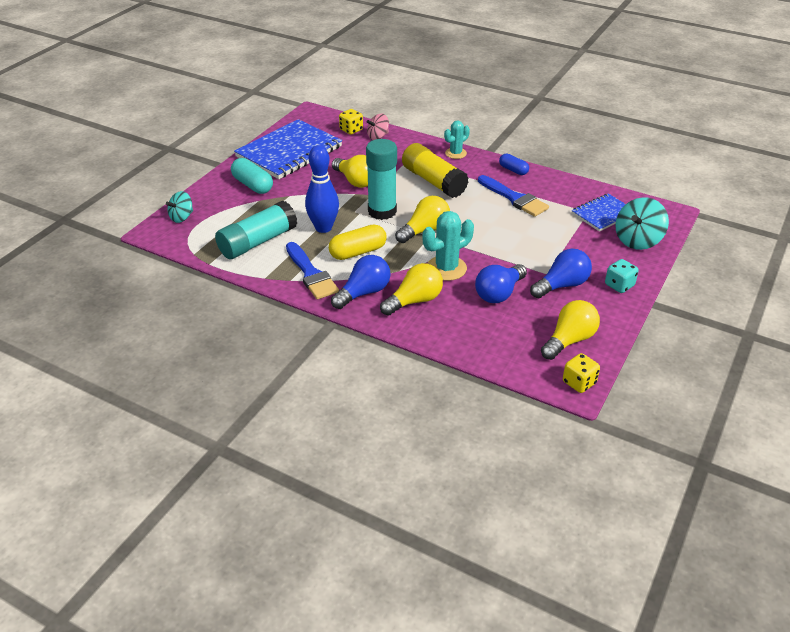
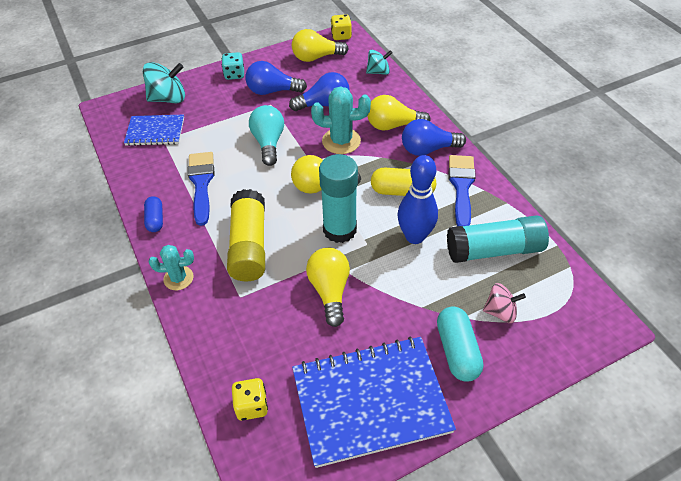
camera: 145 degrees left, 10 degrees up
turquoise spinning top [166,191,193,223] -> turquoise spinning top moved to [366,50,392,75]
pink spinning top [367,114,389,140] -> pink spinning top moved to [483,283,526,323]
none -> turquoise light bulb [249,105,284,166]

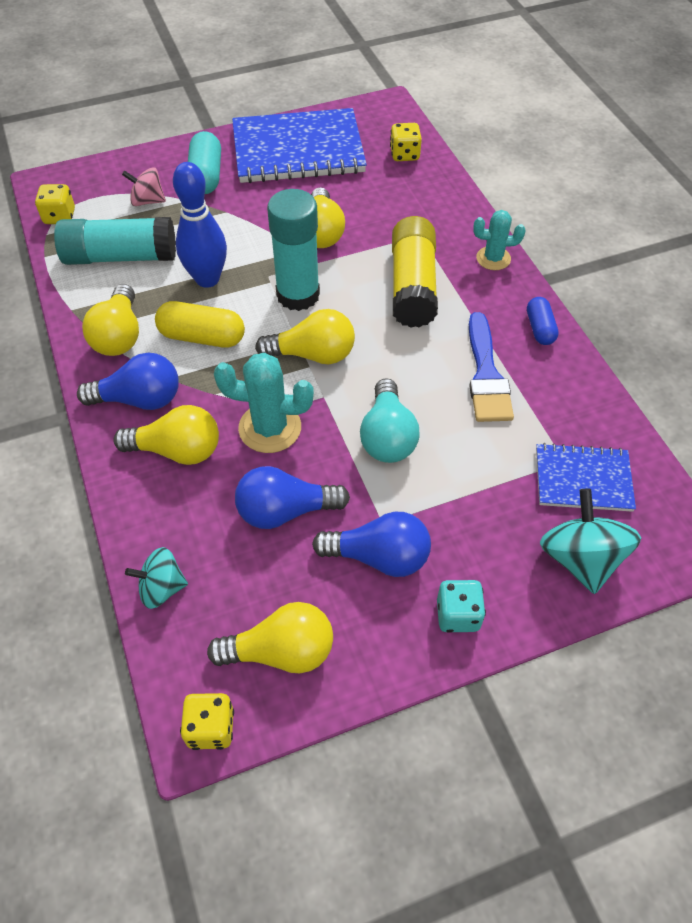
camera: 175 degrees left, 5 degrees up
turquoise spinning top [143,62,185,103] -> turquoise spinning top turned 90 degrees clockwise [540,488,641,594]
blue brush [448,155,476,226] -> yellow light bulb [82,284,139,356]
none -> yellow dice [35,184,75,224]

